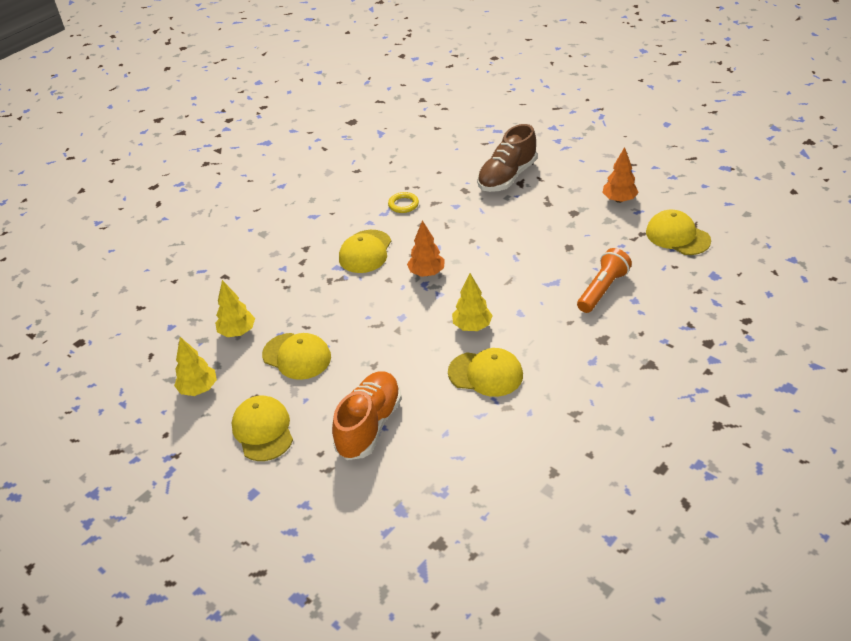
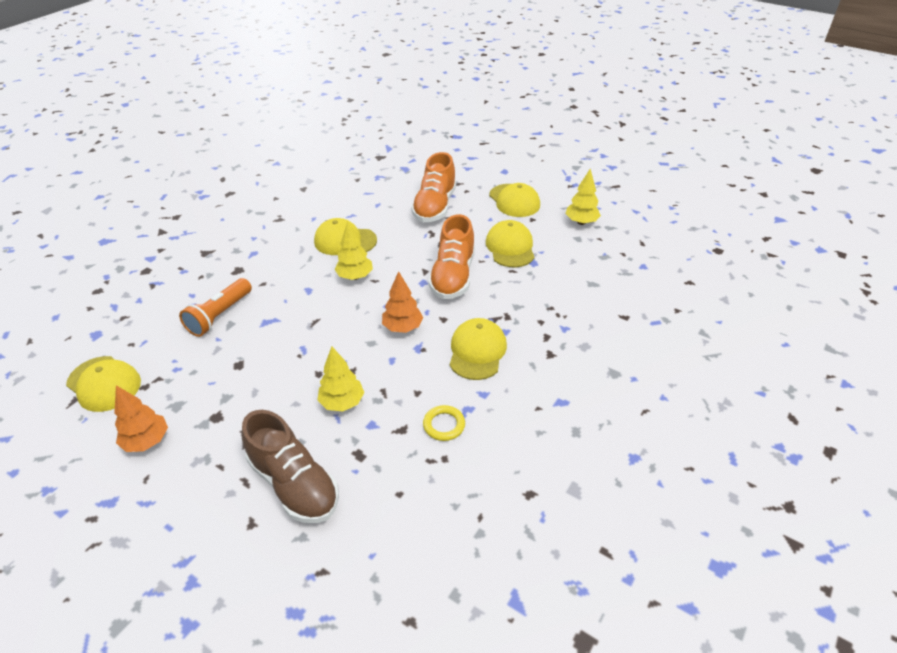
camera: 170 degrees right, 0 degrees up
yellow tree [215,280,255,337] -> yellow tree moved to [318,347,364,412]
yellow cap [262,333,331,380] -> yellow cap turned 60 degrees clockwise [486,220,535,267]
brown shoe [477,124,537,192] -> brown shoe turned 105 degrees clockwise [242,410,339,523]
none -> orange shoe [428,214,475,299]

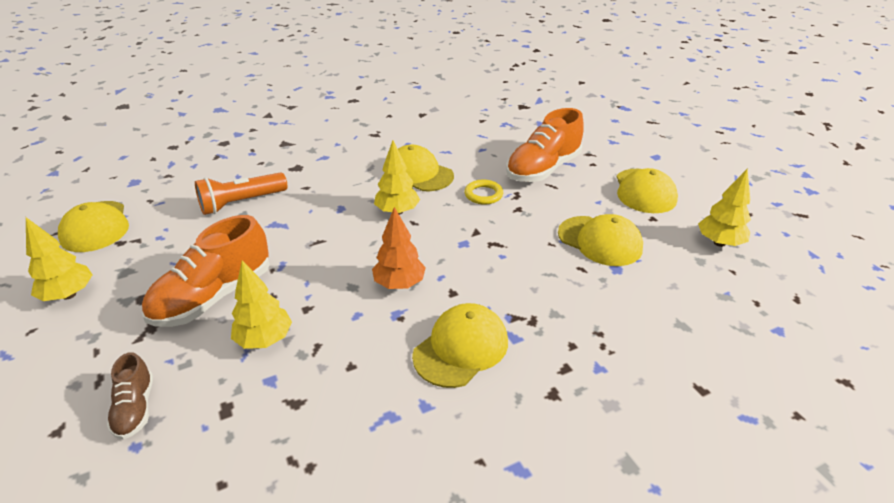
camera: 30 degrees right, 5 degrees down
orange tree [114,385,168,452] -> yellow tree [26,217,92,301]
brown shoe [242,410,339,523] -> brown shoe [107,352,153,439], size x0.52
yellow ring [423,405,465,441] -> yellow ring moved to [464,180,503,205]
orange shoe [428,214,475,299] -> orange shoe moved to [142,215,270,327]
yellow cap [486,220,535,267] -> yellow cap turned 105 degrees clockwise [558,214,643,266]

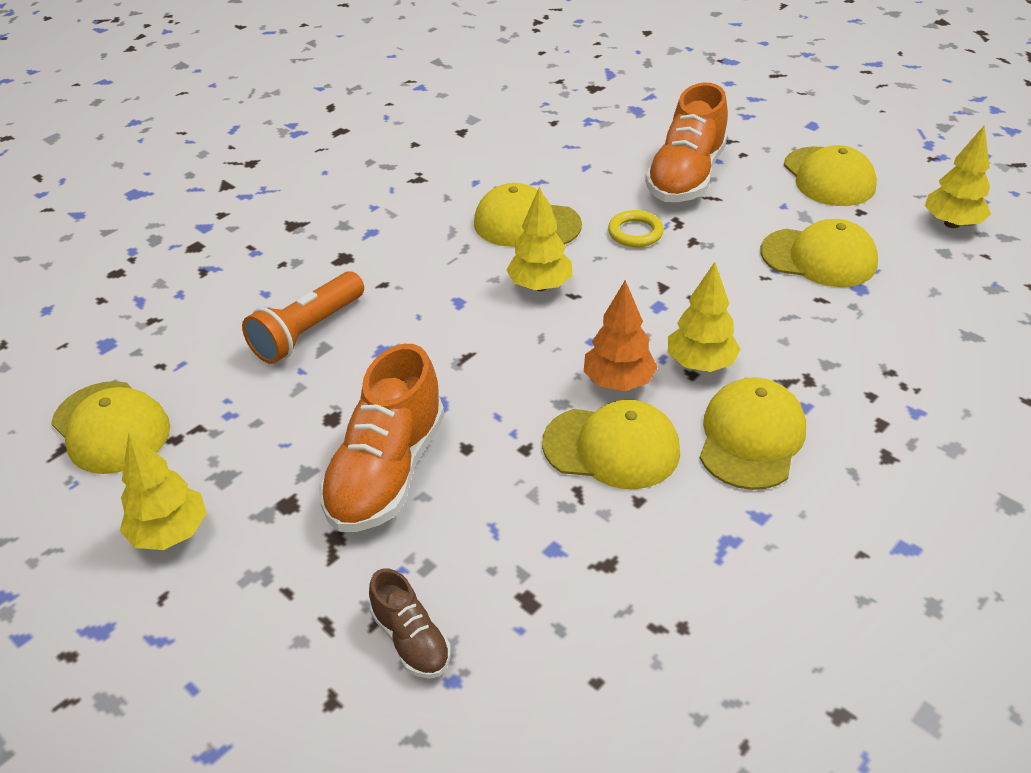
camera: 20 degrees left, 5 degrees up
yellow tree [231,260,292,349] -> yellow tree moved to [668,262,741,372]
none -> yellow cap [542,400,680,489]

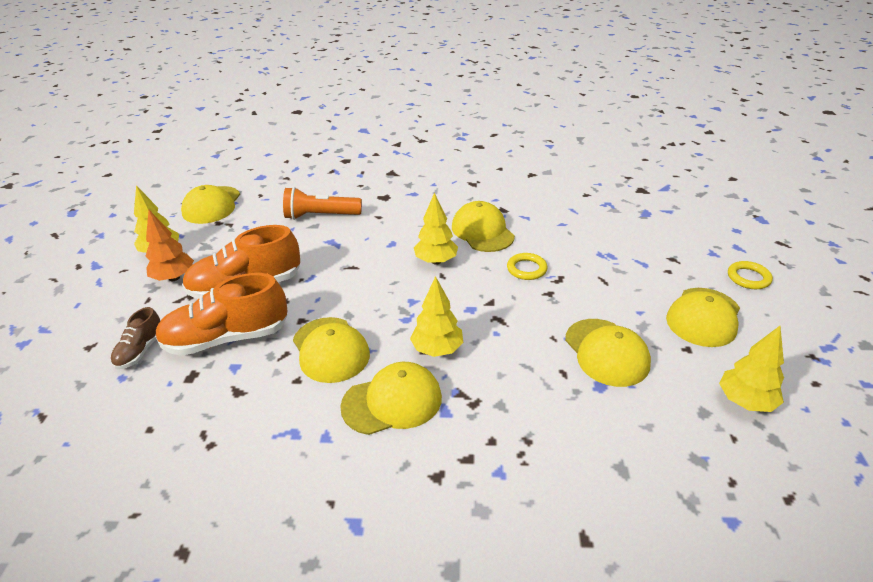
camera: 50 degrees right, 5 degrees down
orange tree [584,280,657,391] -> orange tree moved to [146,210,194,281]
orange shoe [645,83,728,202] -> orange shoe moved to [155,273,288,356]
none -> yellow ring [728,261,773,289]

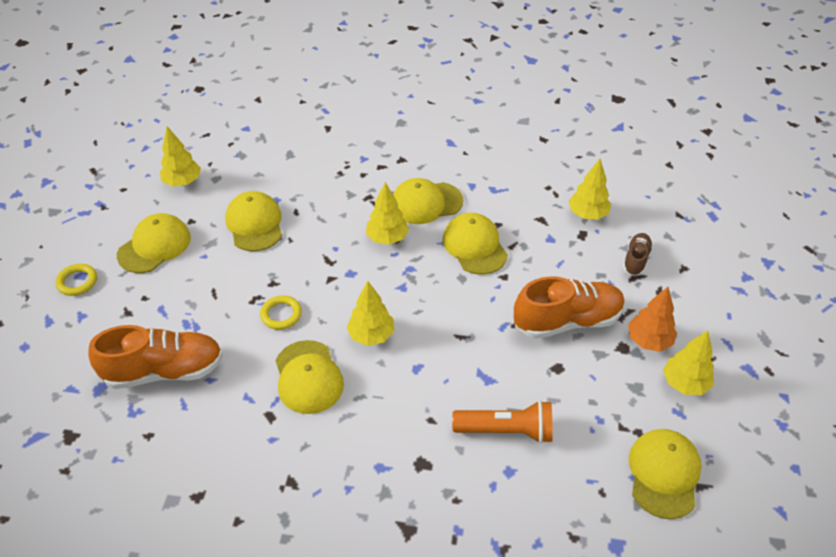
camera: 175 degrees left, 10 degrees up
orange shoe [155,273,288,356] -> orange shoe moved to [88,325,223,389]
none -> yellow tree [569,159,611,220]

